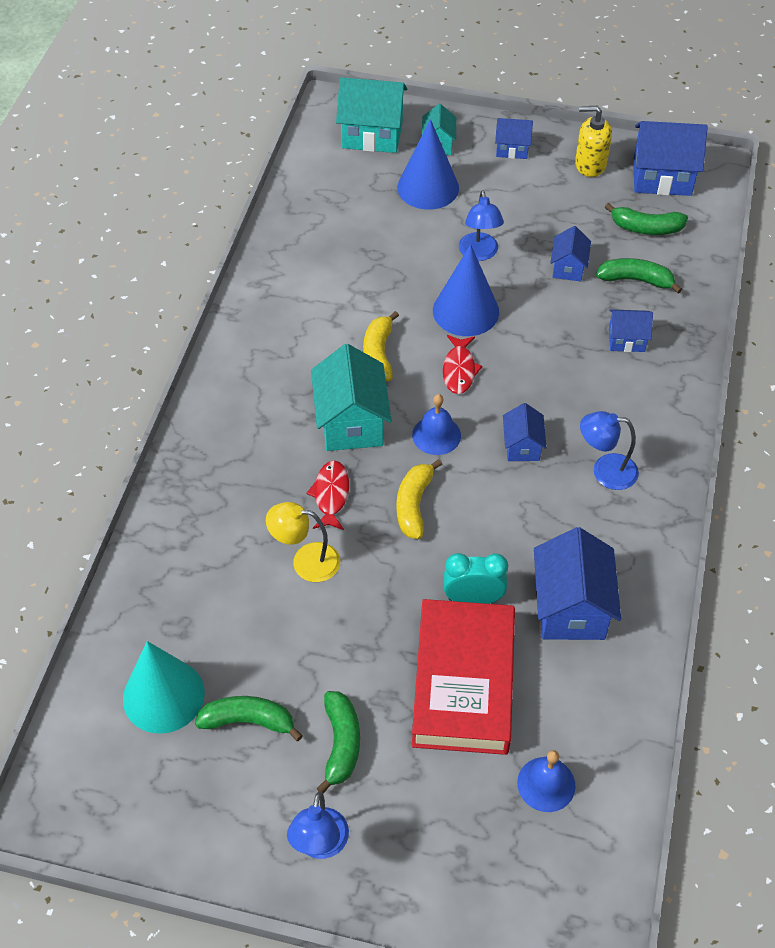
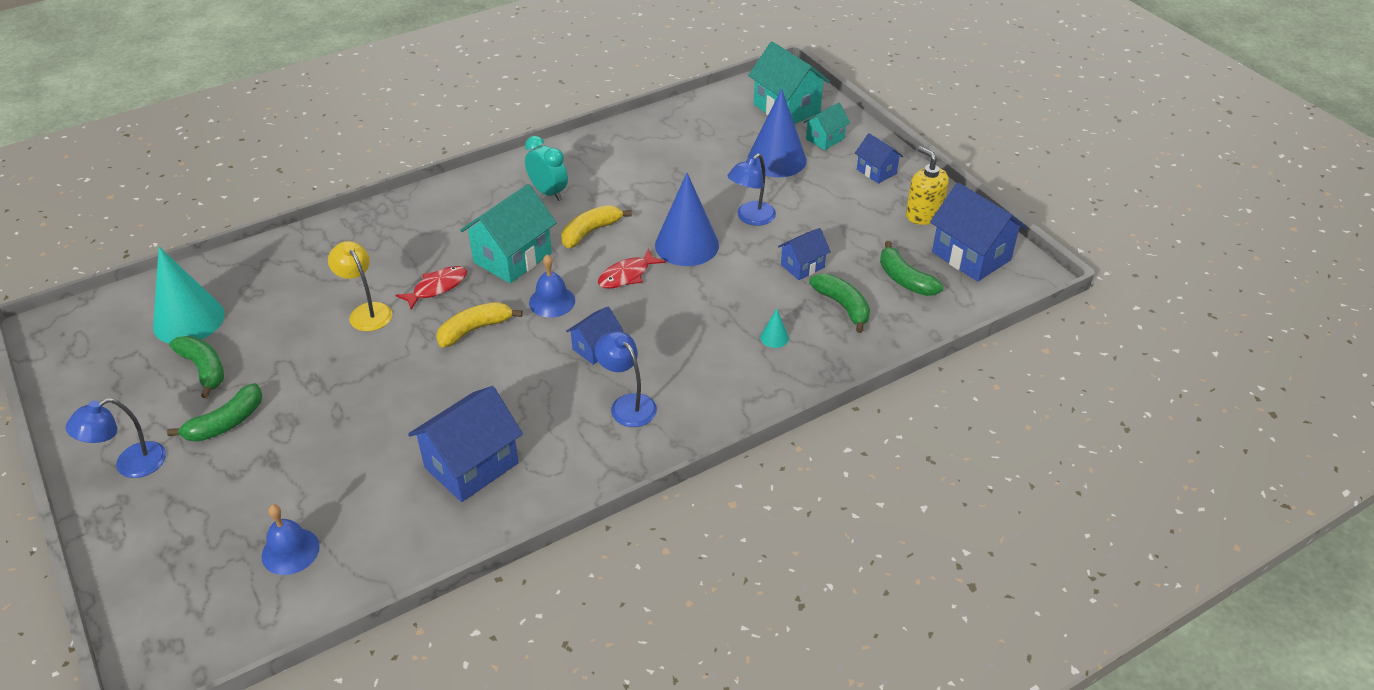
camera: 45 degrees right, 10 degrees down
red book [412,599,515,755] -> none
turquoise clock [443,553,508,604] -> turquoise clock moved to [525,136,568,201]
blue house [609,309,653,352] -> turquoise cone [760,309,789,348]

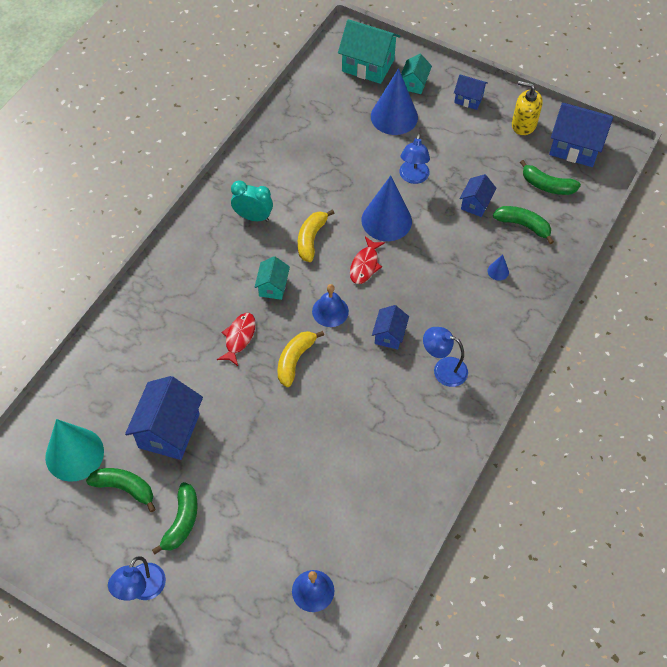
camera: 30 degrees left, 15 degrees up
yellow lamp [328,241,392,331] -> none
blue house [408,386,523,502] -> blue house moved to [125,376,203,460]
turquoise house [460,184,556,283] -> turquoise house [254,256,290,300], size x0.56
turquoise cone [760,309,789,348] -> blue cone [487,255,509,281]

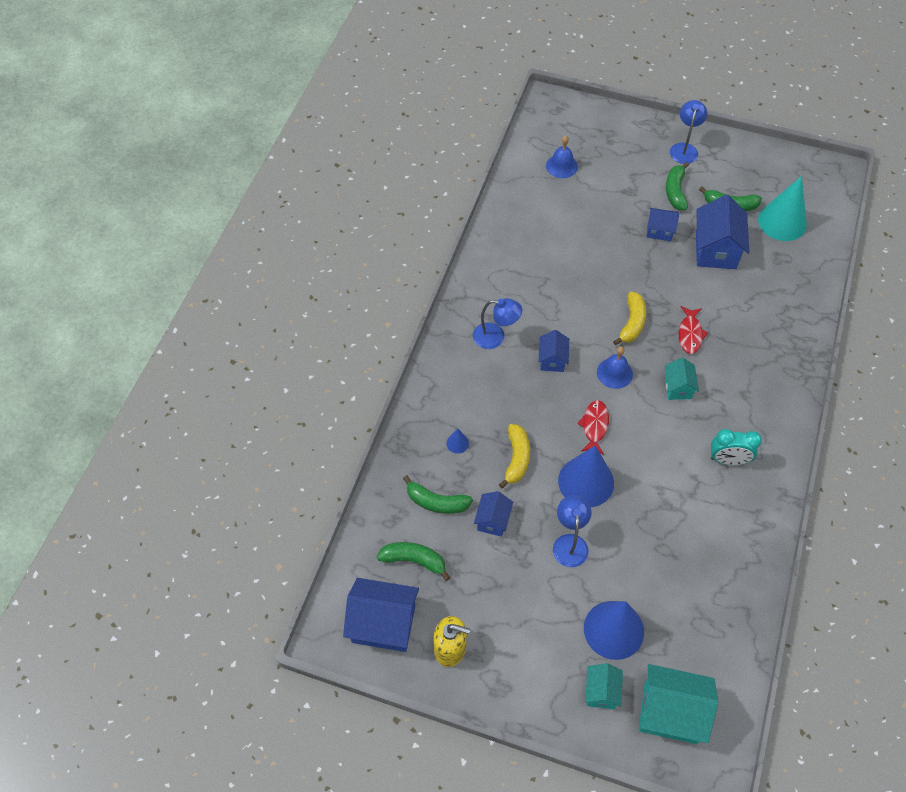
camera: 170 degrees right, 0 degrees up
yellow banana [298,209,335,262] -> yellow banana moved to [499,424,530,488]
blue house [454,75,488,110] -> blue house moved to [647,208,679,241]

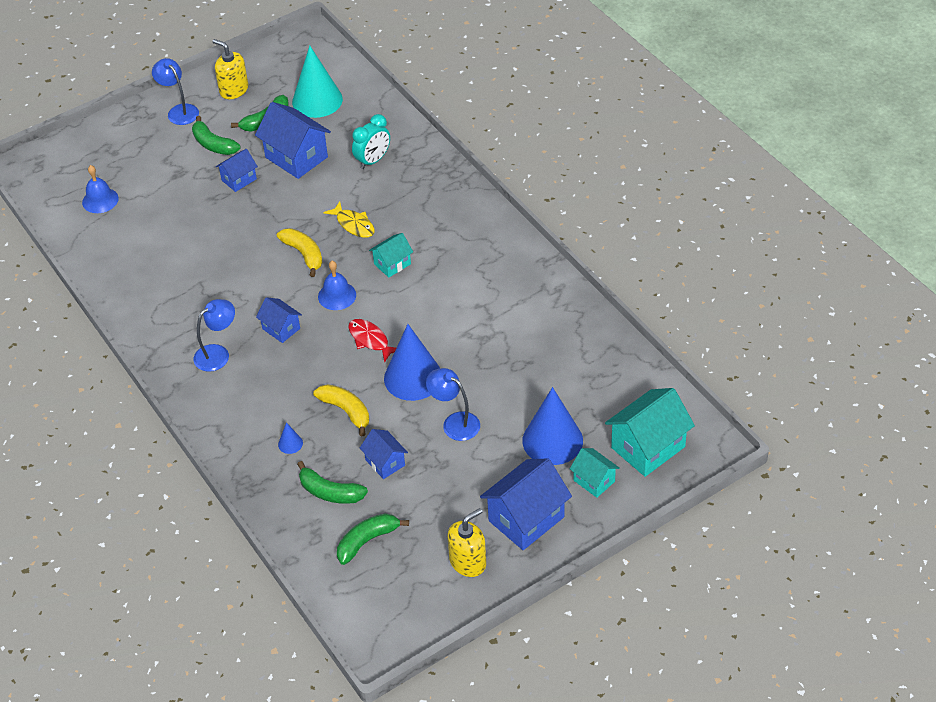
camera: 50 degrees left, 10 degrees down
blue house [343,578,419,652] -> blue house moved to [480,458,572,550]
green banana [403,475,473,514] -> green banana turned 60 degrees clockwise [297,461,368,504]
turquoise house [665,358,699,400] -> turquoise house turned 75 degrees counterclockwise [369,233,413,278]
red fish [678,306,708,354] -> yellow fish [324,201,375,238]
turquoise clock [711,429,762,465] -> turquoise clock moved to [352,114,390,169]
none -> yellow soap dispenser [213,39,248,99]

